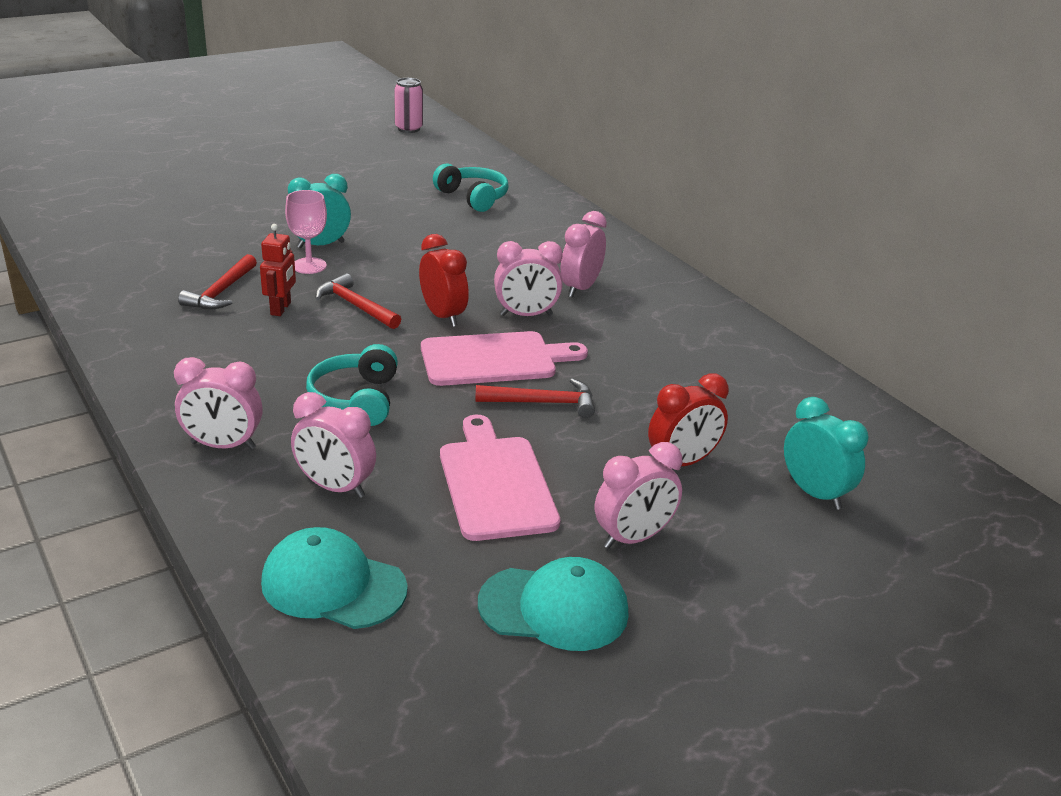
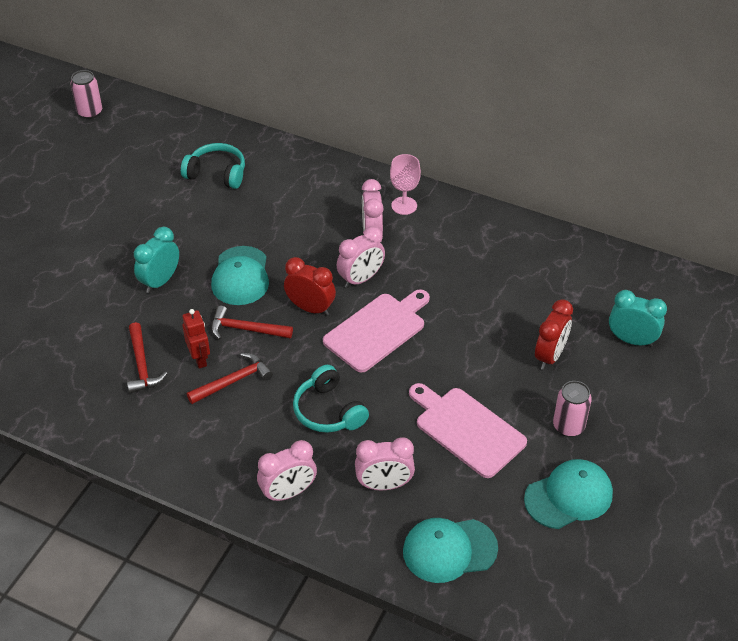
camera: 30 degrees left, 15 degrees up
pink goblet [285,190,327,274] -> pink goblet moved to [390,154,421,215]
red hammer [475,378,595,418] -> red hammer moved to [187,353,273,404]
pink clock [595,442,682,549] -> pink can [553,381,592,437]
none -> turquoise cap [211,246,269,305]

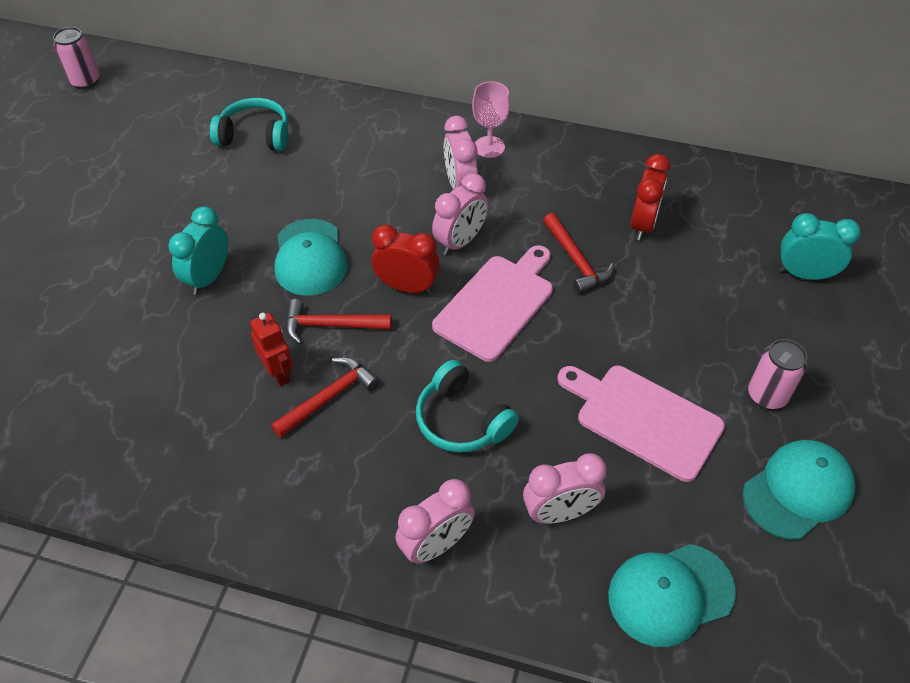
camera: 10 degrees left, 5 degrees up
red hammer [127,322,168,393] -> red hammer moved to [543,213,614,294]
red clock [535,299,573,370] -> red clock moved to [631,154,670,241]

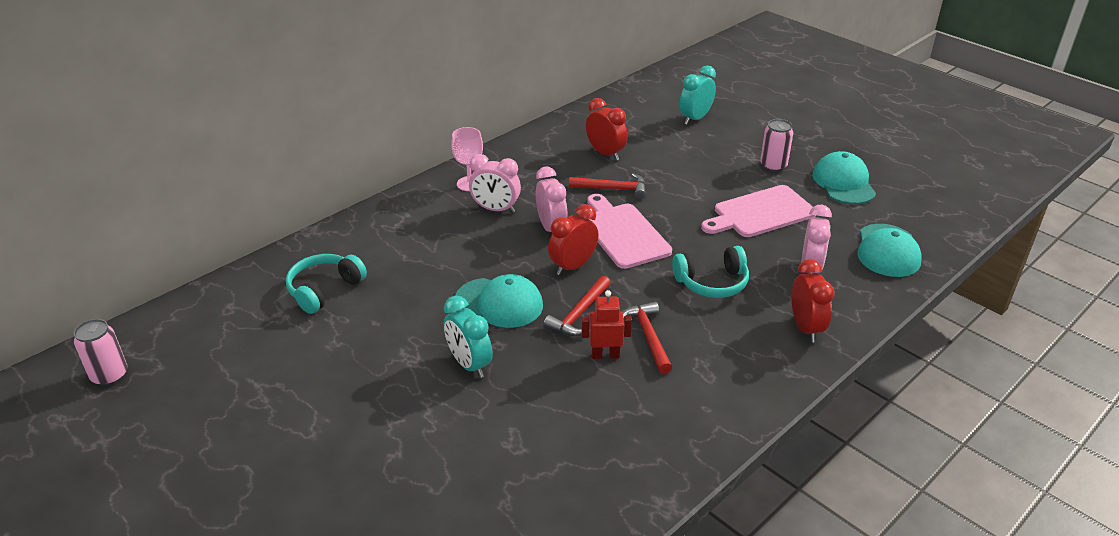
camera: 60 degrees left, 15 degrees down
pink clock [396,479,475,564] -> red clock [792,259,834,342]

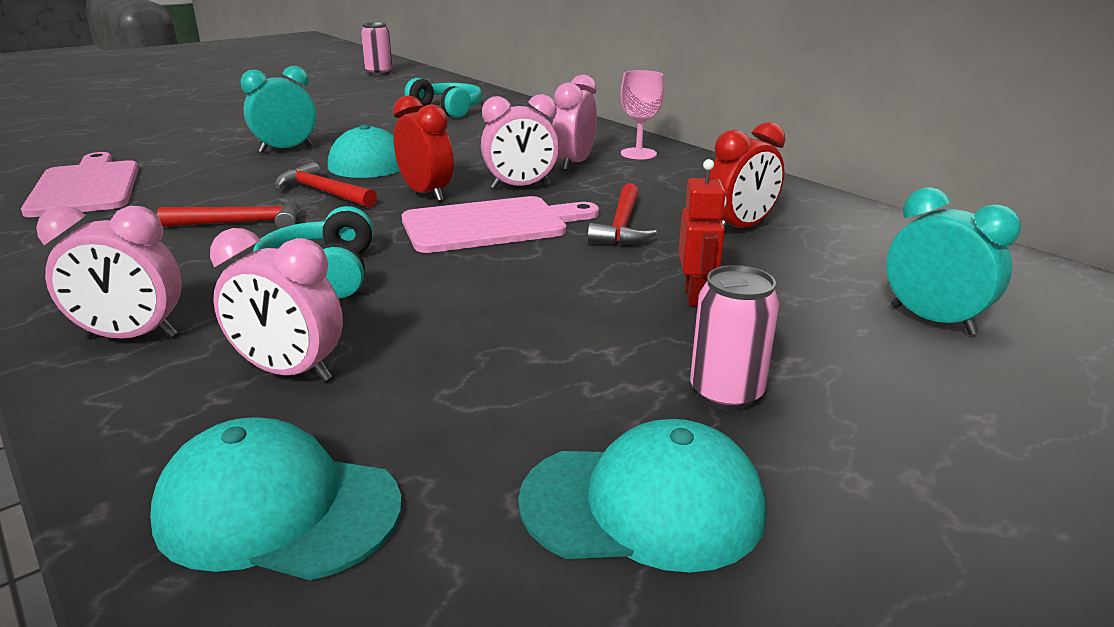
camera: 95 degrees right, 10 degrees down
red robot [581,290,632,359] -> red robot moved to [679,159,727,306]
pink cutting board [701,185,816,237] -> pink cutting board moved to [21,152,139,217]
red clock [792,259,834,342] -> pink clock [36,206,182,339]

